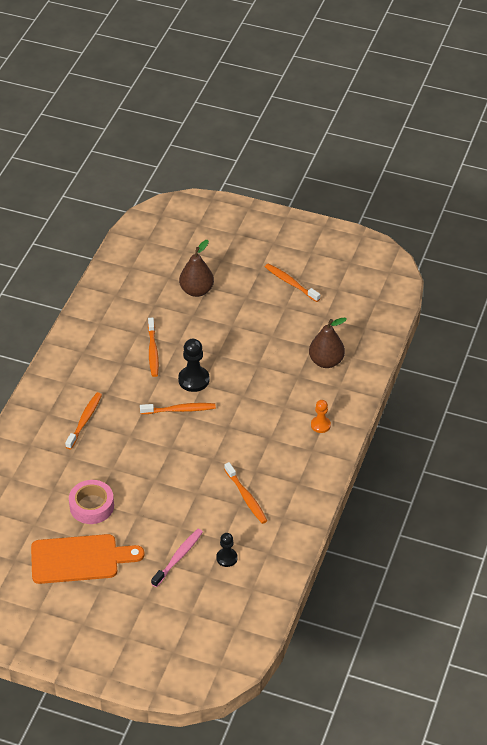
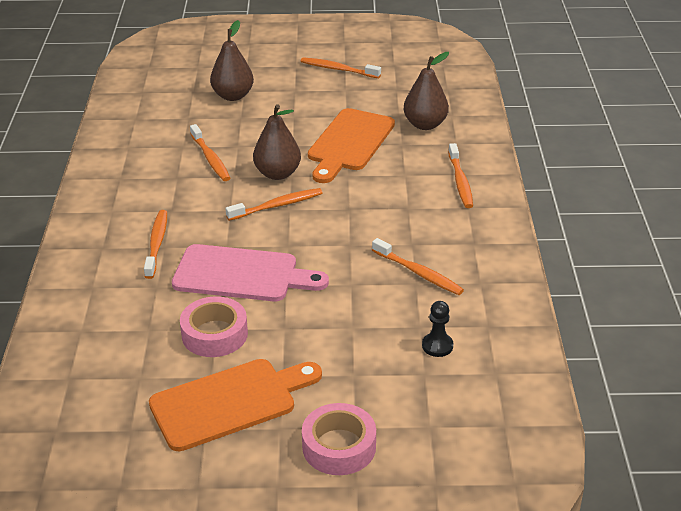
camera: 20 degrees left, 10 degrees down
pink toothbrush [151,529,203,587] -> none
black pawn [178,339,209,392] -> brown pear [253,104,301,180]
orange pawn [311,400,331,433] -> orange toothbrush [448,143,473,208]
none -> pink cutting board [172,244,329,301]
none -> pink tape [302,403,376,475]
none -> orange cutting board [308,108,395,183]

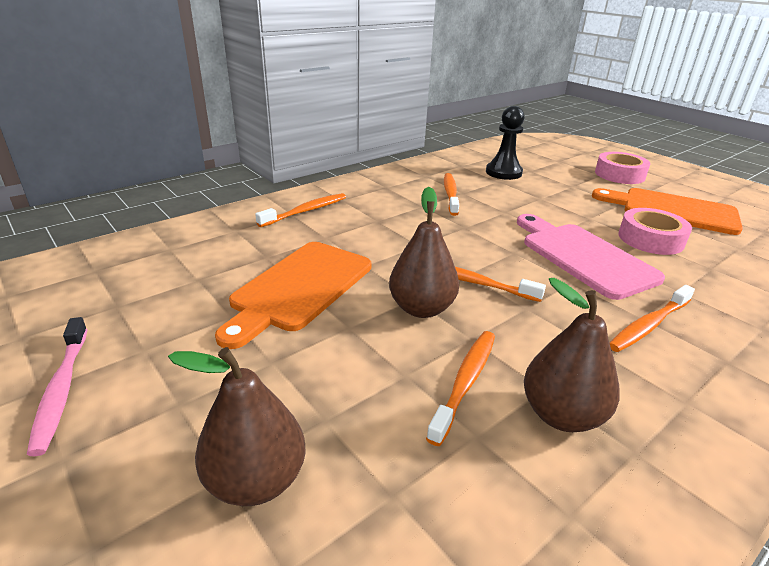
camera: 130 degrees left, 5 degrees down
orange toothbrush [300,57,381,78] -> pink toothbrush [27,317,88,456]
orange cutting board [308,108,395,183] -> orange cutting board turned 135 degrees clockwise [215,242,371,349]
brown pear [404,52,449,130] -> brown pear moved to [524,278,620,432]
black pawn [422,301,453,357] -> black pawn [486,106,525,180], size x1.60

